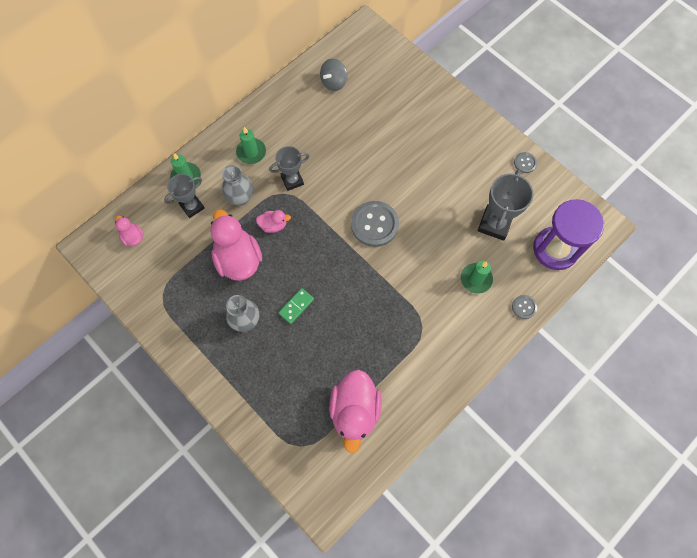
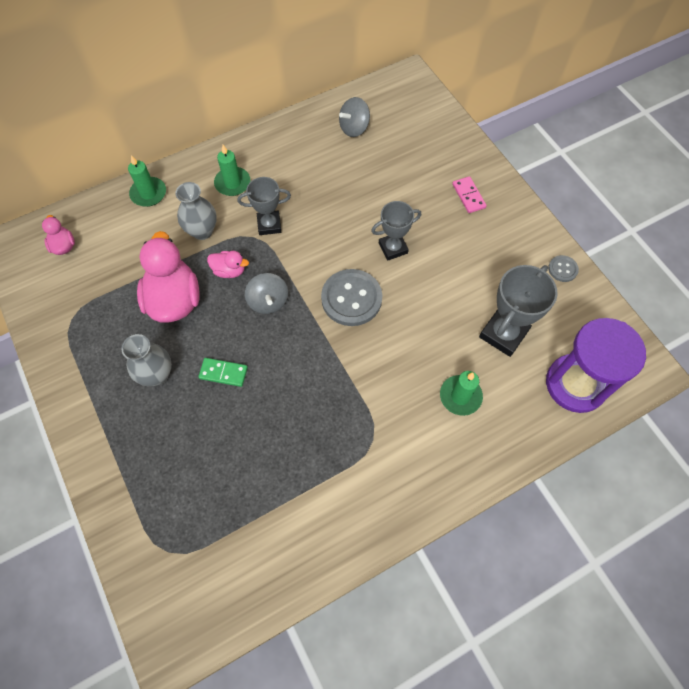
camera: 15 degrees right, 5 degrees down
grey trophy [164,174,205,218] -> grey trophy moved to [371,201,421,261]
green domino [278,288,314,324] -> green domino turned 45 degrees clockwise [198,358,248,387]
pink duck [329,369,382,453] -> none
grey button [512,295,537,319] -> none
none -> grey spinning top [245,273,288,314]
none -> pink domino [452,176,487,213]

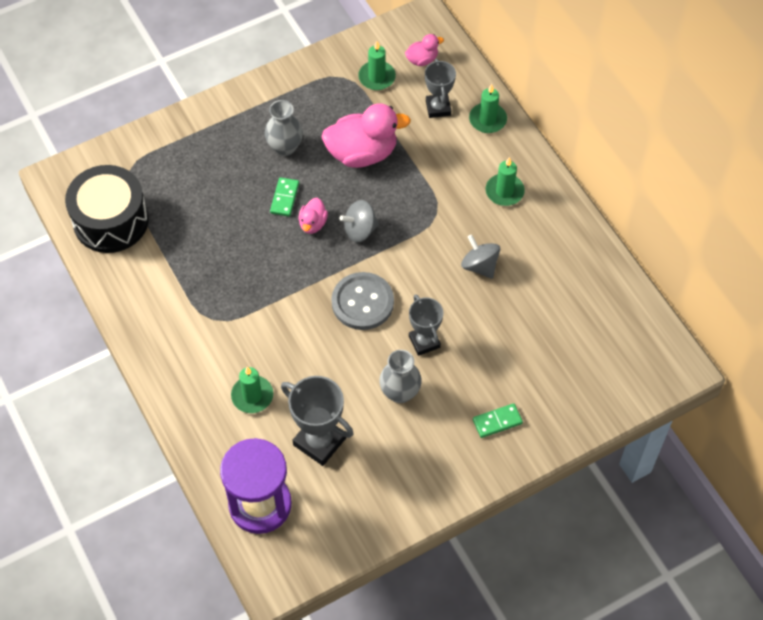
camera: 90 degrees right, 5 degrees down
grey vase [175,182,217,240] -> grey vase moved to [379,350,422,403]
pink duck [207,251,249,278] -> pink duck moved to [298,198,328,234]
grey trophy [238,177,291,235] -> grey trophy moved to [425,59,456,118]
grey spinning top [339,97,370,137] -> grey spinning top moved to [461,235,500,279]
pink domino [452,176,487,213] -> green domino [473,403,523,438]
grey button [548,255,579,282] -> none
none -> black drum [65,165,149,253]
none -> green candle [358,41,396,90]

